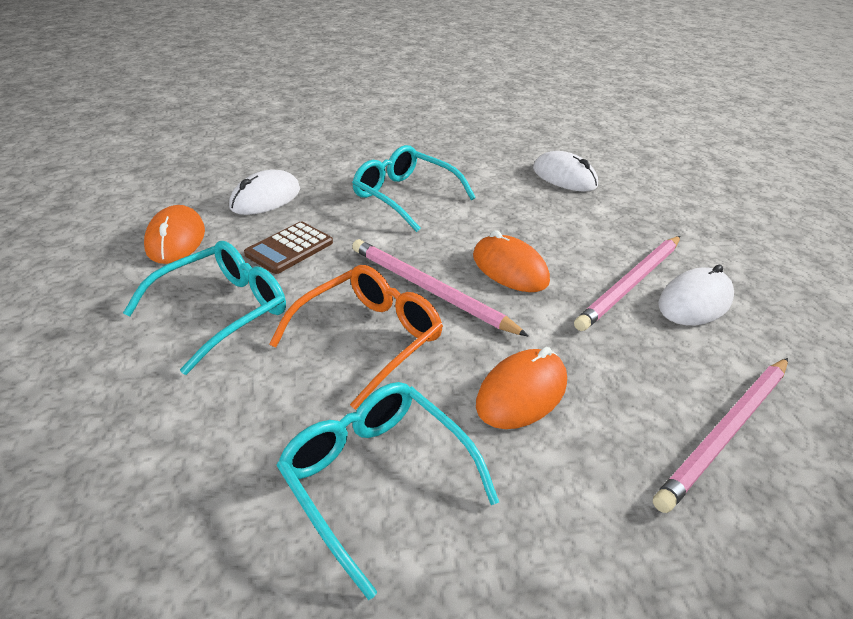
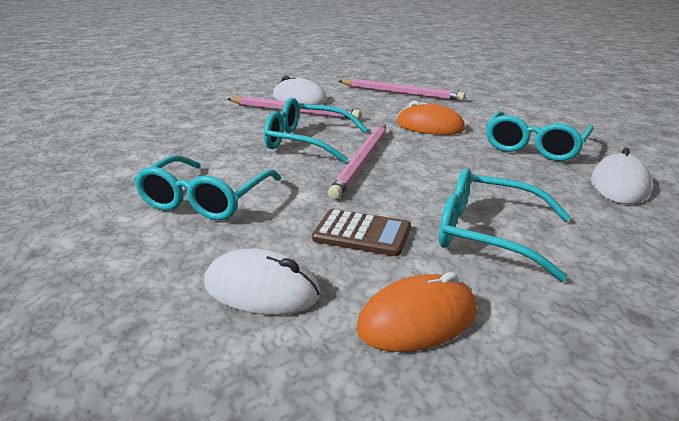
camera: 110 degrees left, 10 degrees down
orange glasses [269,265,443,410] -> none
orange mouse [473,230,550,292] -> turquoise glasses [264,97,368,163]
white mouse [533,151,598,192] -> white mouse moved to [591,148,652,204]

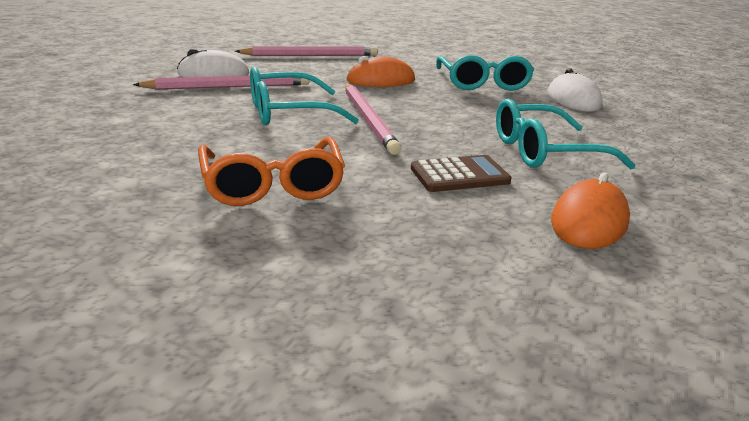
camera: 35 degrees left, 0 degrees up
turquoise glasses [134,156,281,220] -> orange glasses [198,137,345,206]
white mouse [204,248,321,315] -> none

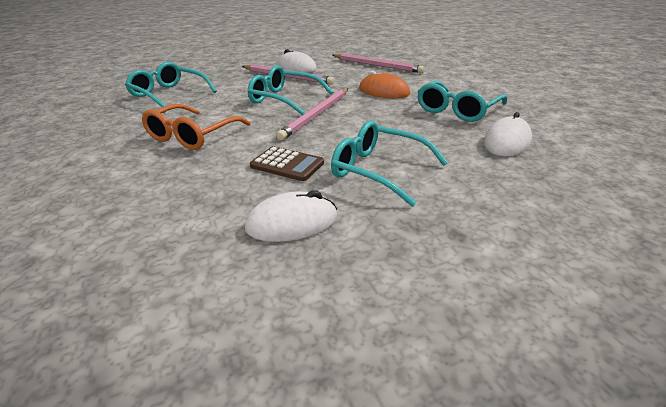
camera: 45 degrees right, 5 degrees up
orange mouse [551,173,630,249] -> white mouse [245,190,338,242]
none -> turquoise glasses [125,62,217,108]

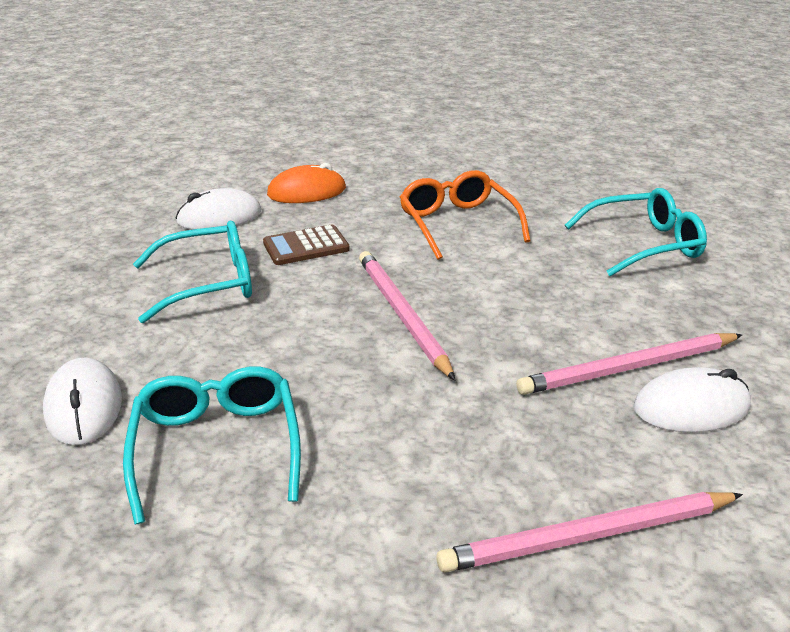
camera: 130 degrees right, 0 degrees up
white mouse [245,190,338,242] -> white mouse turned 45 degrees clockwise [175,188,261,230]
turquoise glasses [248,65,333,115] -> none
orange mouse [359,71,410,98] -> orange mouse moved to [267,163,346,203]

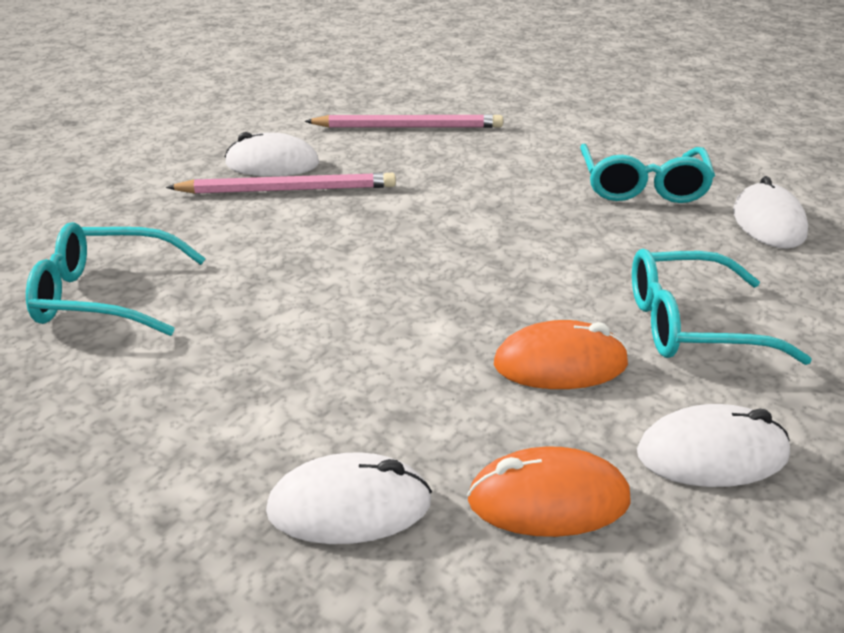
camera: 165 degrees left, 0 degrees up
brown calculator [263,224,350,265] -> orange mouse [494,320,629,389]
pink pencil [359,251,455,380] -> none
orange glasses [400,170,530,260] -> none
none -> white mouse [266,452,432,544]

